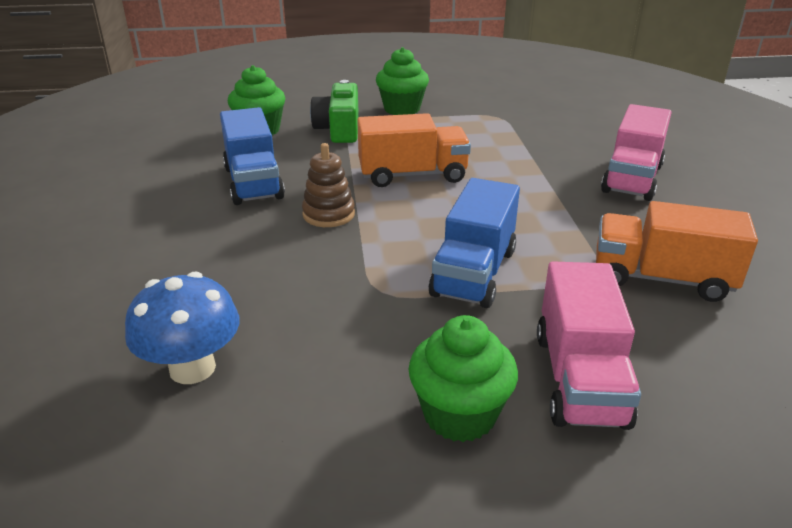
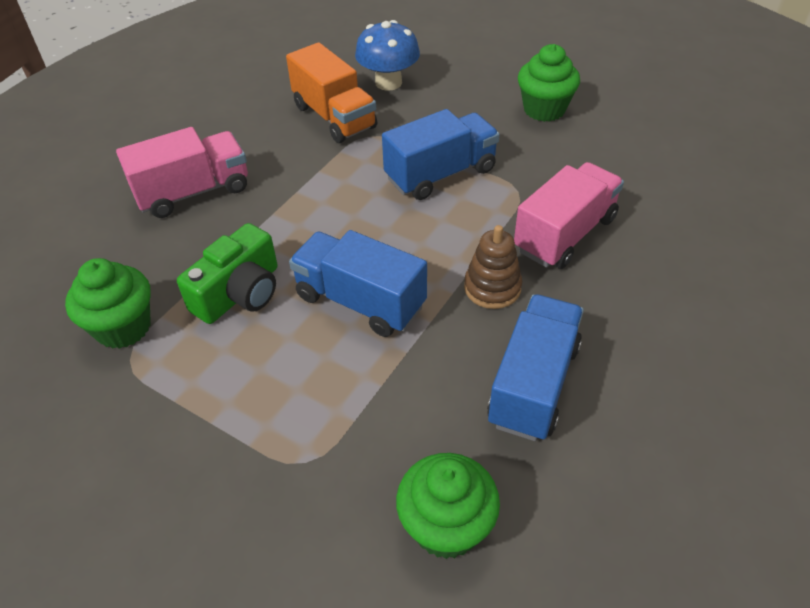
camera: 140 degrees left, 15 degrees up
blue mushroom [125,272,239,384] -> blue mushroom moved to [355,20,420,91]
green camera [310,80,359,143] -> green camera moved to [177,223,278,324]
orange truck [357,113,471,187] -> blue truck [289,230,427,337]
green cupcake [376,47,429,115] -> green cupcake moved to [65,258,151,349]
pink truck [537,261,641,430] -> pink truck moved to [514,162,624,269]

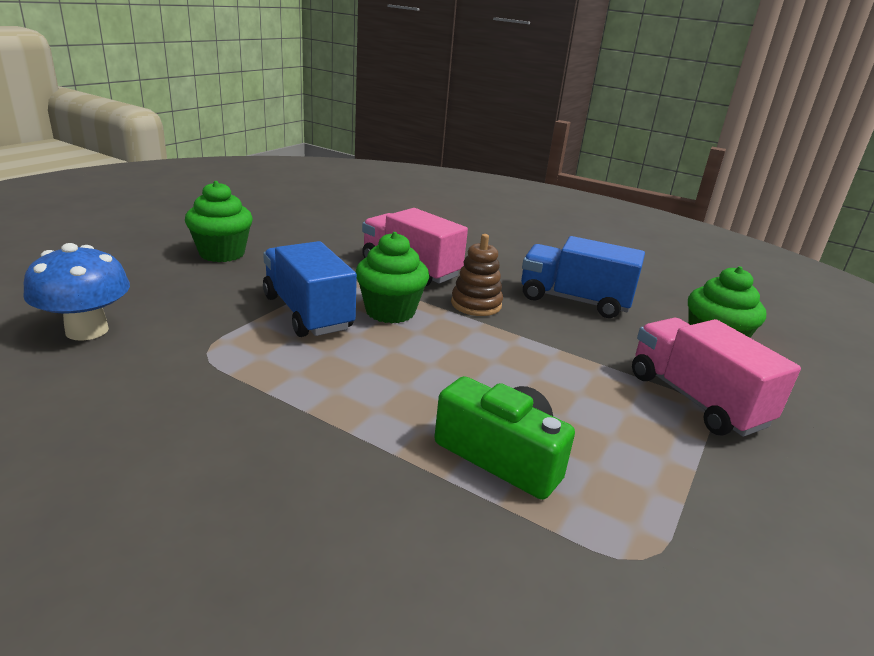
camera: 95 degrees left, 20 degrees down
green cupcake [65,258,151,349] -> green cupcake moved to [356,232,429,323]
pink truck [116,127,248,218] -> pink truck moved to [632,318,801,437]
orange truck [286,42,377,143] -> none
blue truck [289,230,427,337] -> none

